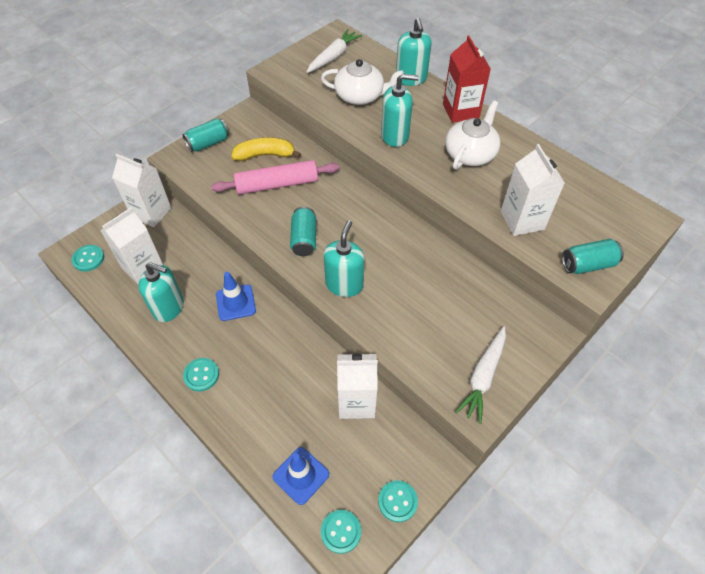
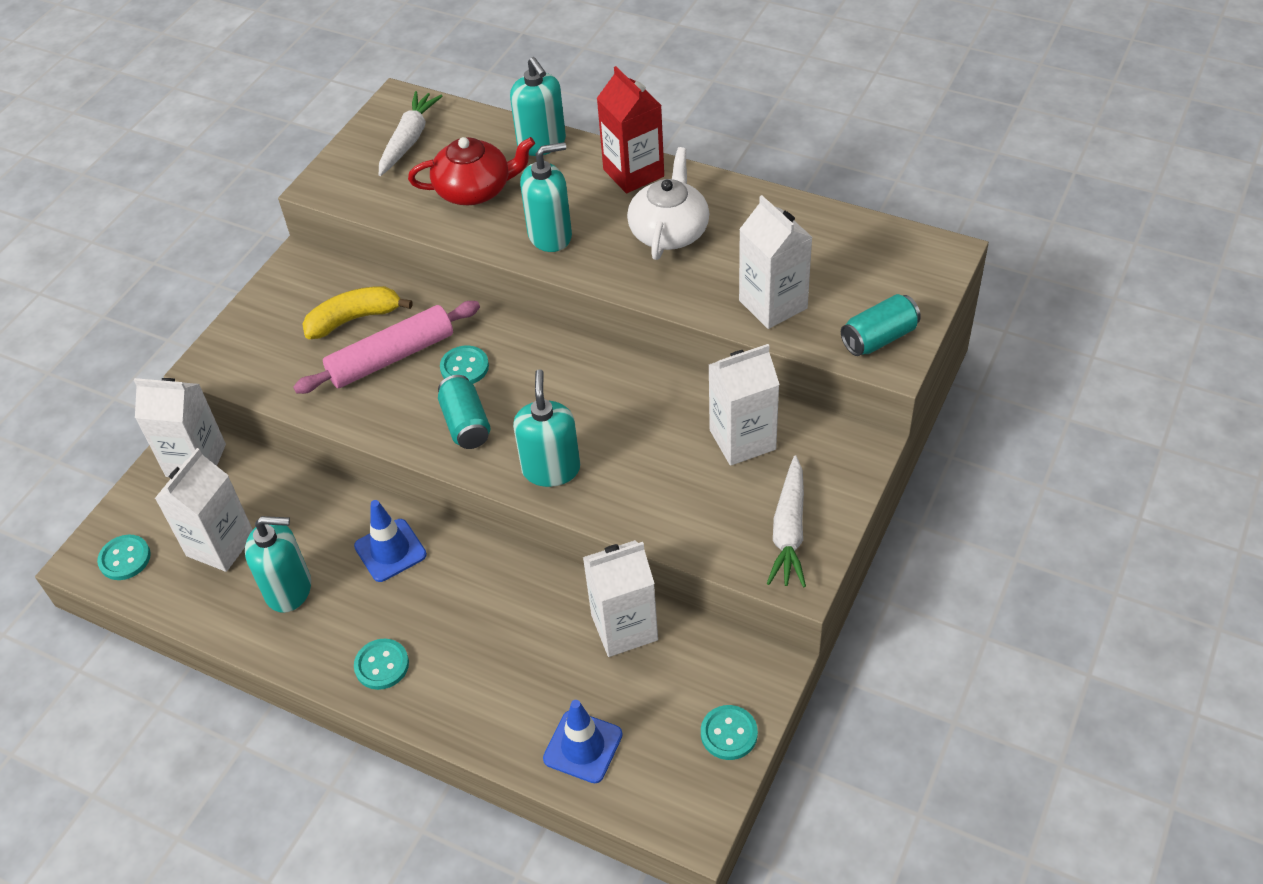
camera: 15 degrees left, 5 degrees down
turquoise can [183,118,229,152] -> none
white teapot [321,59,404,105] -> red teapot [408,137,535,205]
turquoise button [321,510,361,554] -> turquoise button moved to [440,346,489,384]
none -> white carton [709,344,780,466]

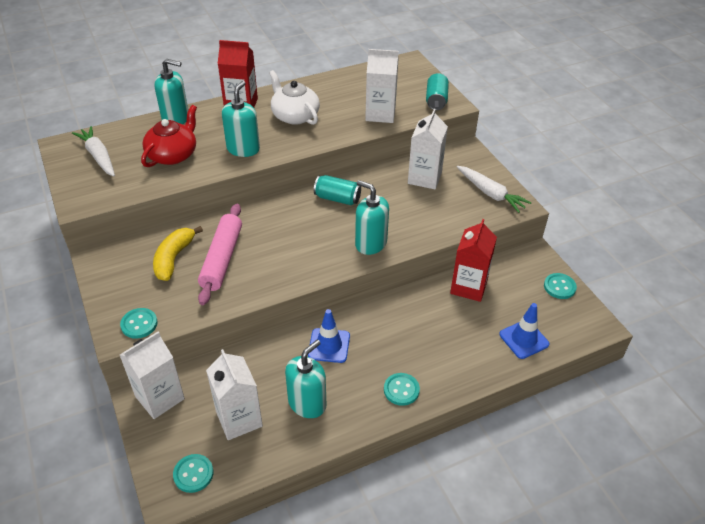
camera: 55 degrees left, 5 degrees down
turquoise can [438,375,490,449] -> turquoise can moved to [314,175,361,205]
turquoise button [440,346,489,384] -> turquoise button moved to [120,308,157,339]
white carton [583,540,658,657] -> red carton [450,219,497,302]

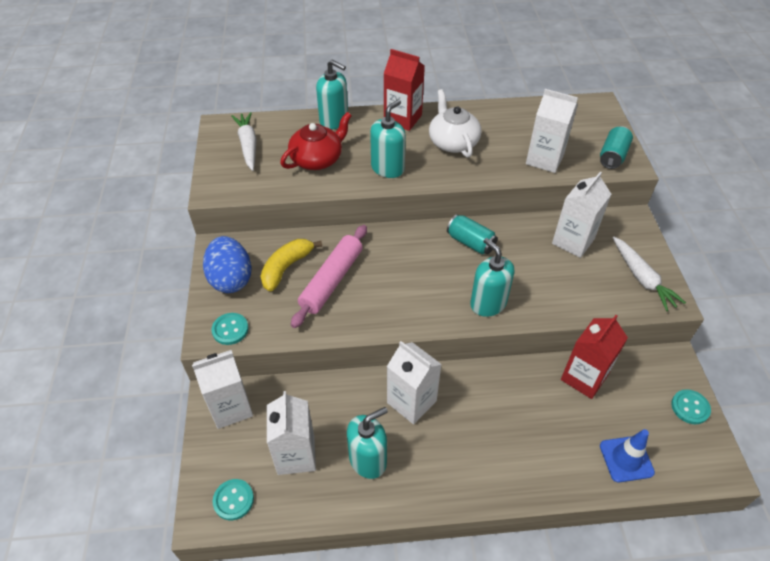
camera: 20 degrees right, 5 degrees up
blue traffic cone [308,309,350,363] -> white carton [387,341,442,424]
turquoise button [384,373,420,406] -> none
none -> blue egg [203,236,252,293]

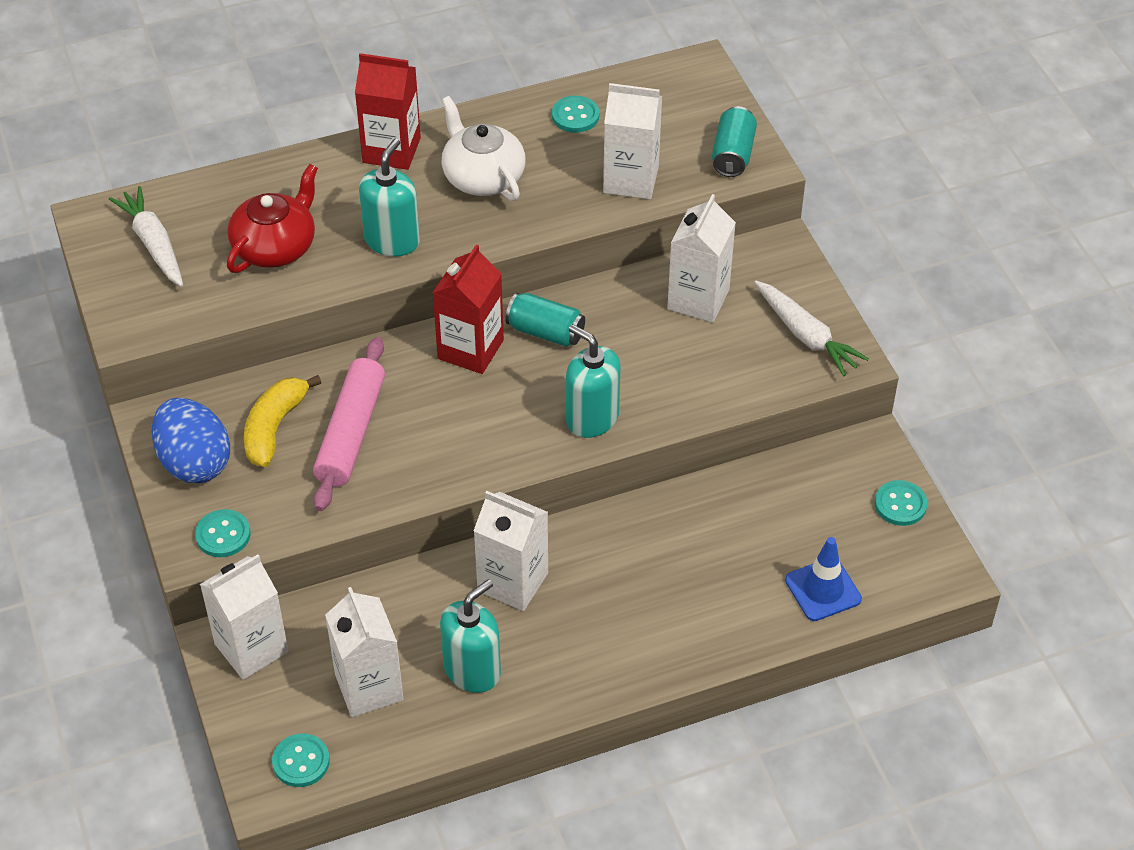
camera: 15 degrees left, 0 degrees up
turquoise soap dispenser [316,60,348,130] -> none
red carton [561,315,628,399] -> red carton moved to [433,244,504,374]
none -> turquoise button [552,96,599,133]

